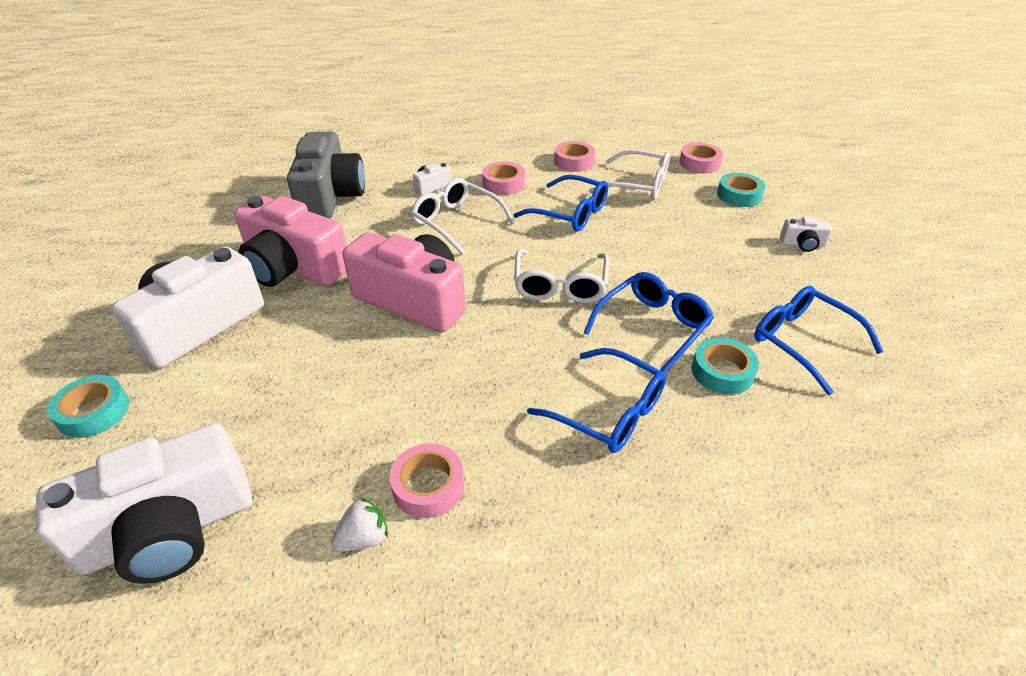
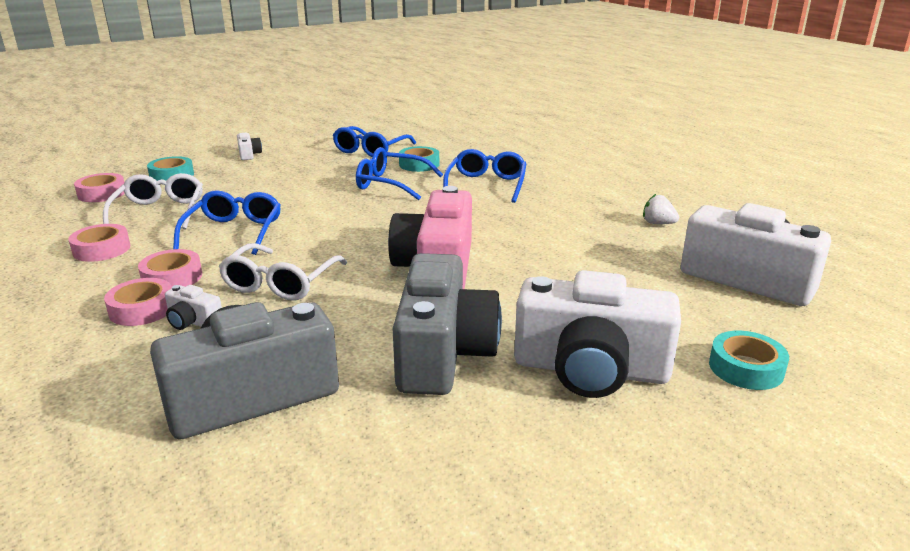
camera: 115 degrees left, 15 degrees down
pink camera [234,196,347,287] -> grey camera [393,253,502,395]
pink tape [389,444,464,518] -> pink tape moved to [104,278,172,326]
white glasses [514,249,609,303] -> none

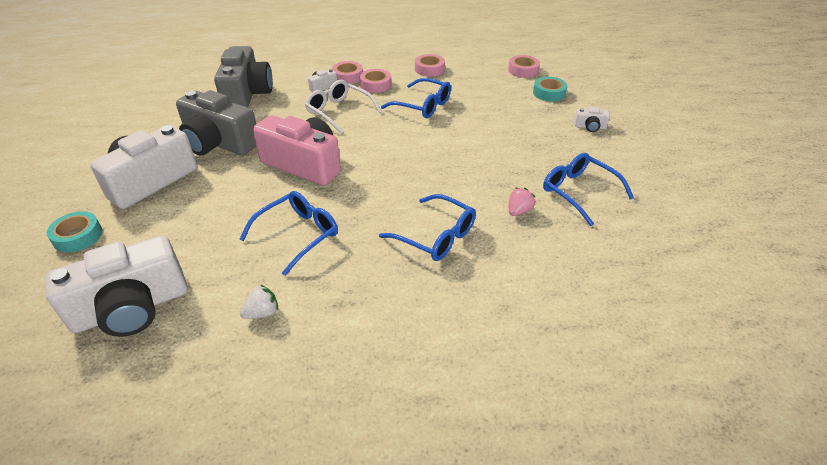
camera: 115 degrees right, 15 degrees up
white glasses [103,173,203,230] -> none
blue glasses [356,147,443,200] -> blue glasses moved to [239,191,338,276]
turquoise tape [399,146,439,172] -> pink strawberry [509,188,536,216]

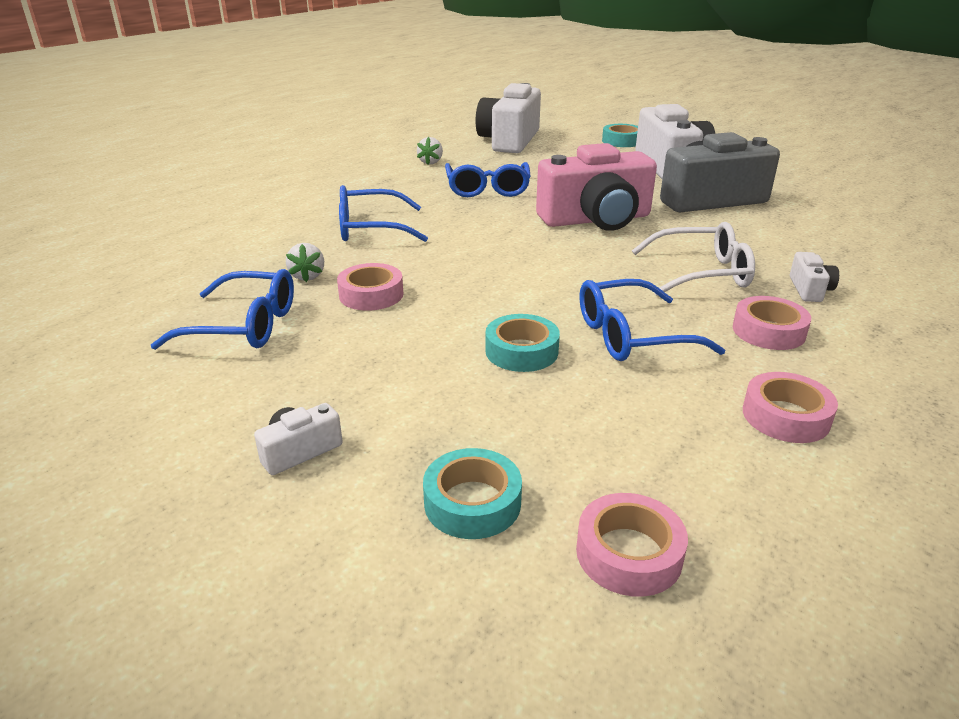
camera: 135 degrees right, 10 degrees down
grey camera [214,46,273,107] -> none
pink tape [332,61,363,84] -> pink tape moved to [337,263,403,311]
pink strawberry [509,188,536,216] -> white strawberry [286,243,324,282]
none -> turquoise tape [485,314,560,372]

